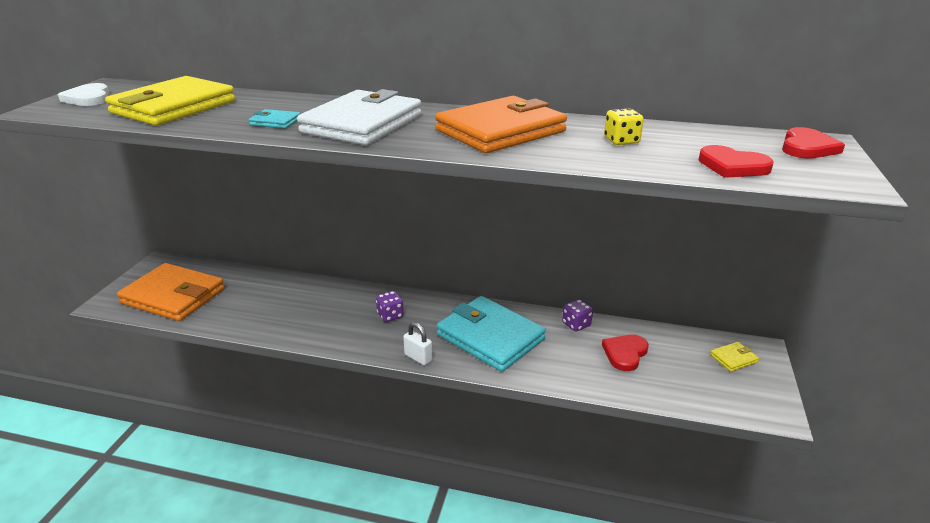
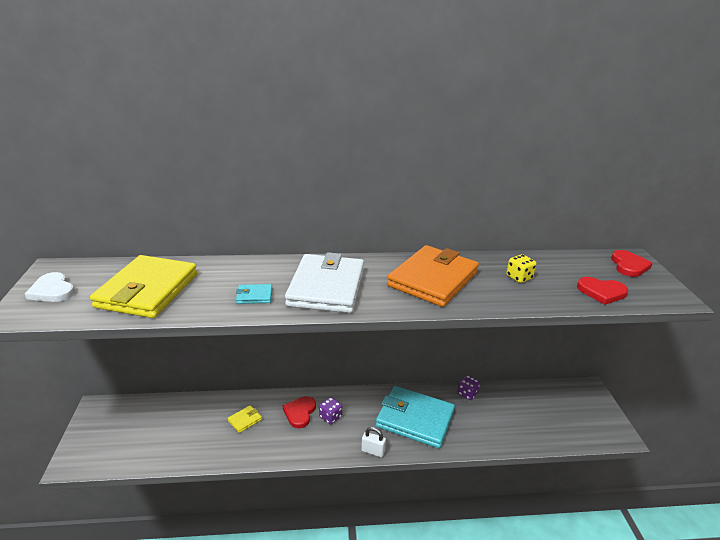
camera: 20 degrees left, 0 degrees up
orange wallet [117,263,225,321] -> none
red heart [602,335,649,371] -> red heart moved to [283,396,316,428]
yellow wallet [710,342,759,372] -> yellow wallet moved to [228,405,262,433]

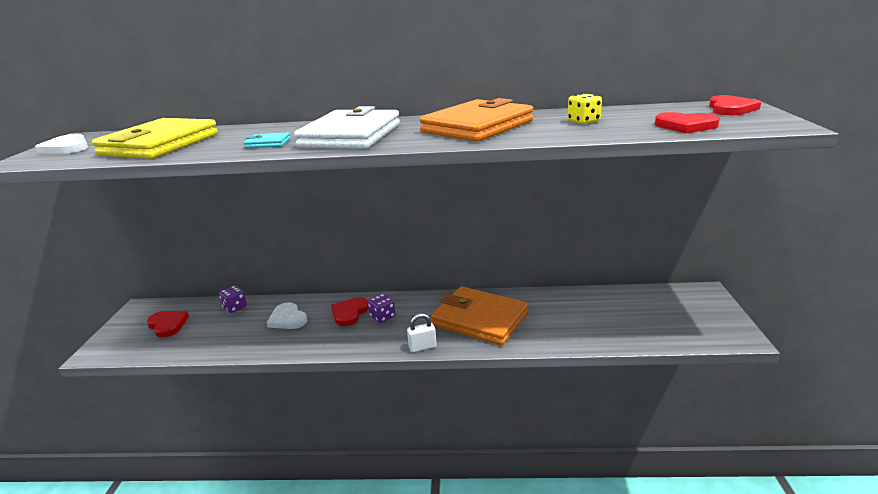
camera: 10 degrees right, 5 degrees down
yellow wallet [228,405,262,433] -> white heart [267,302,307,329]
white padlock [361,427,386,457] -> white padlock turned 45 degrees counterclockwise [407,313,437,352]
turquoise wallet [376,386,455,448] -> orange wallet [431,287,528,346]
purple dice [458,375,480,400] -> purple dice moved to [219,286,247,313]
none -> red heart [147,311,189,338]

